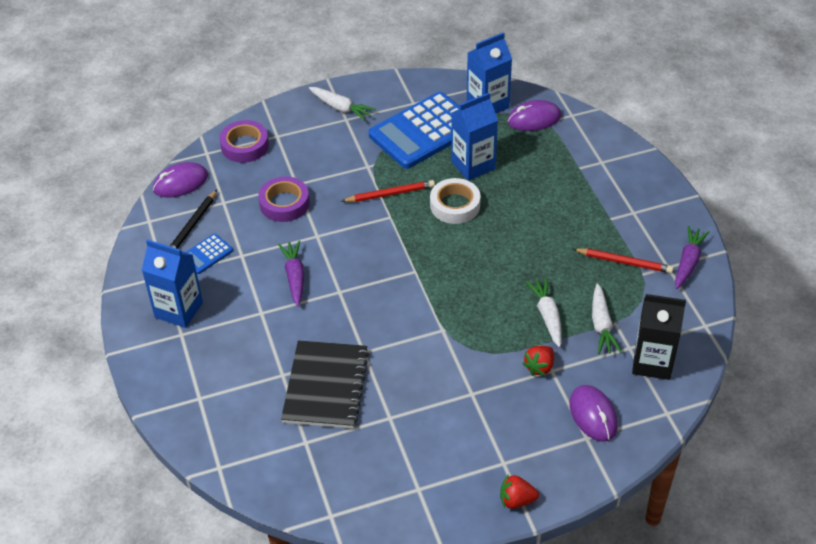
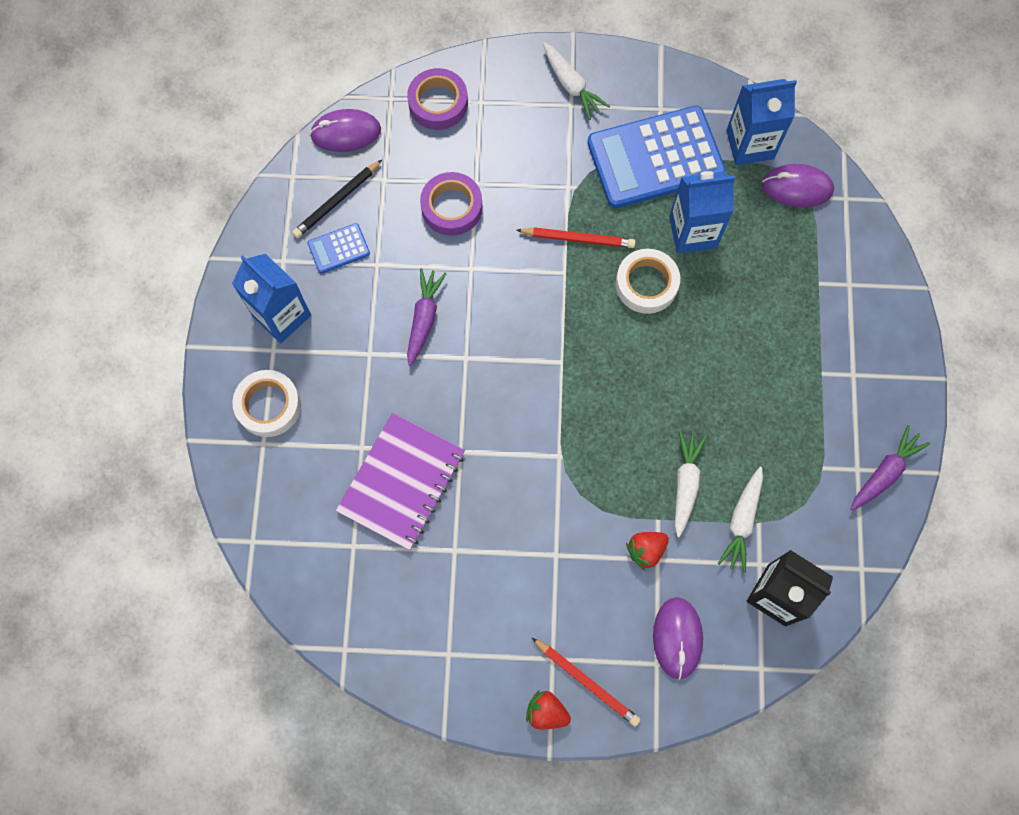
camera: 20 degrees right, 25 degrees up
black notebook [281,340,369,429] -> purple notebook [336,413,465,550]
red pencil [573,248,673,273] -> red pencil moved to [532,638,641,727]
none -> white tape [232,370,301,437]

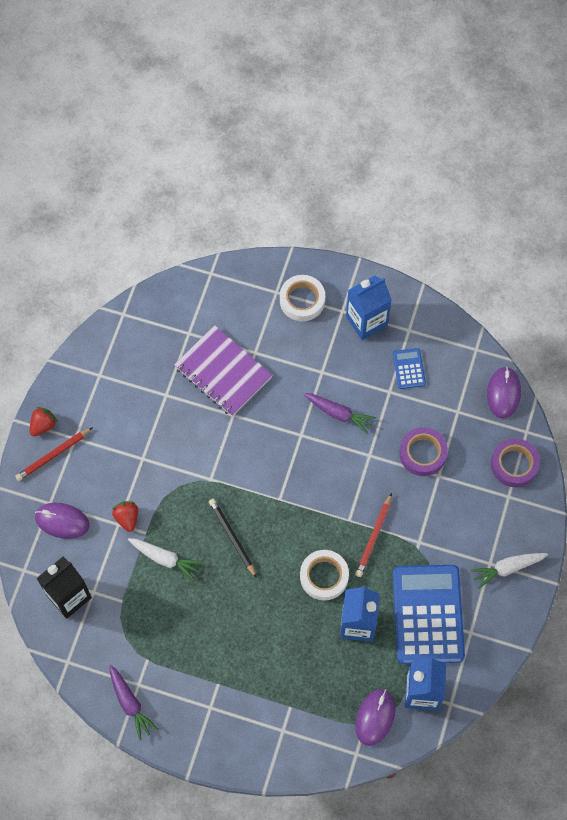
camera: 105 degrees right, 5 degrees down
black pencil [292,160,382,238] -> black pencil moved to [209,499,257,578]
white carrot [717,467,763,573] -> none

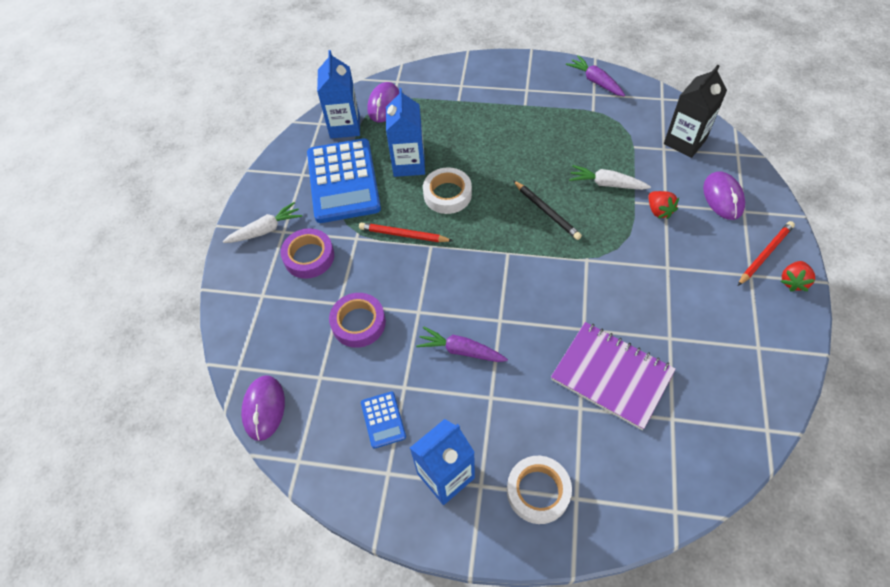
camera: 175 degrees right, 10 degrees down
purple mouse [35,503,90,539] -> purple mouse turned 75 degrees clockwise [703,171,745,220]
red pencil [355,493,392,577] -> red pencil turned 90 degrees counterclockwise [359,222,453,242]
purple tape [491,438,540,487] -> purple tape moved to [281,228,334,279]

